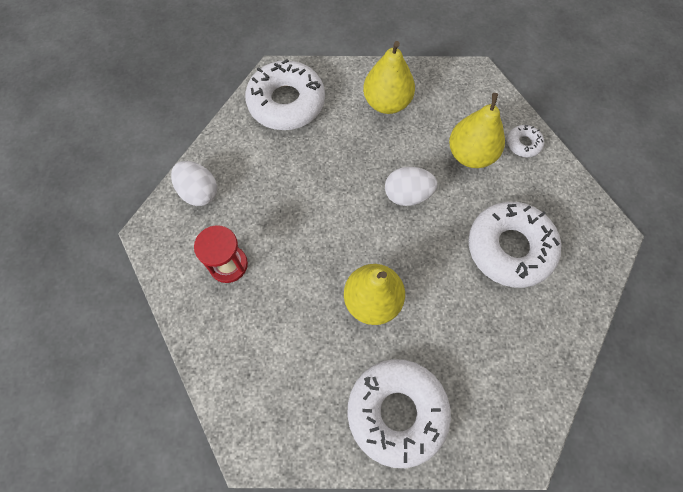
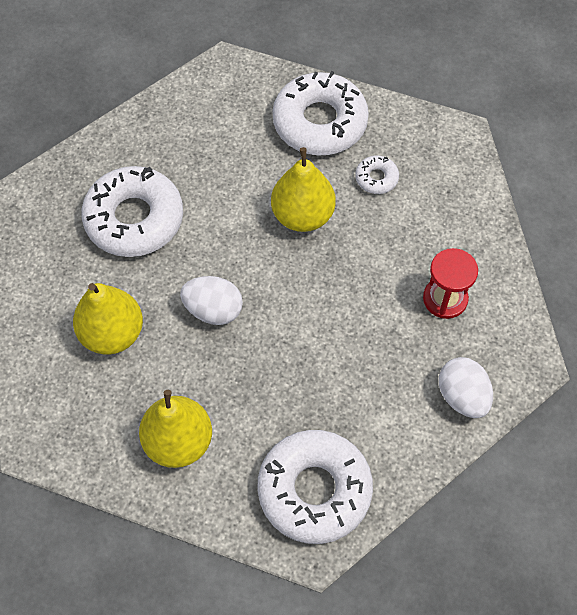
camera: 160 degrees left, 5 degrees down
white donut [507,125,544,157] -> white donut moved to [355,155,399,194]

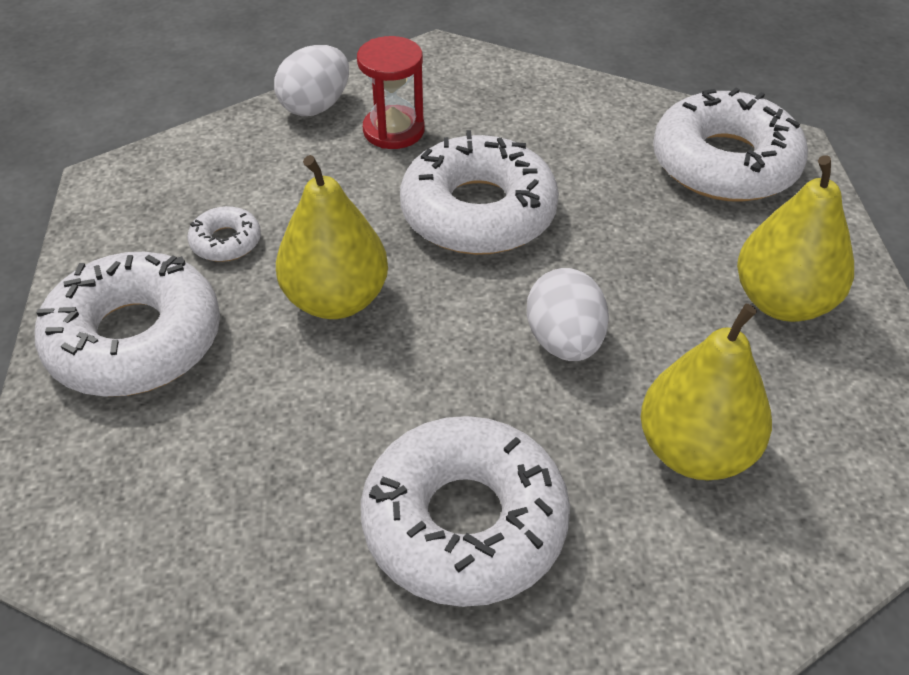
camera: 115 degrees left, 15 degrees down
white egg [439,357,493,418] -> white egg moved to [274,45,349,116]
none -> white donut [400,130,559,255]

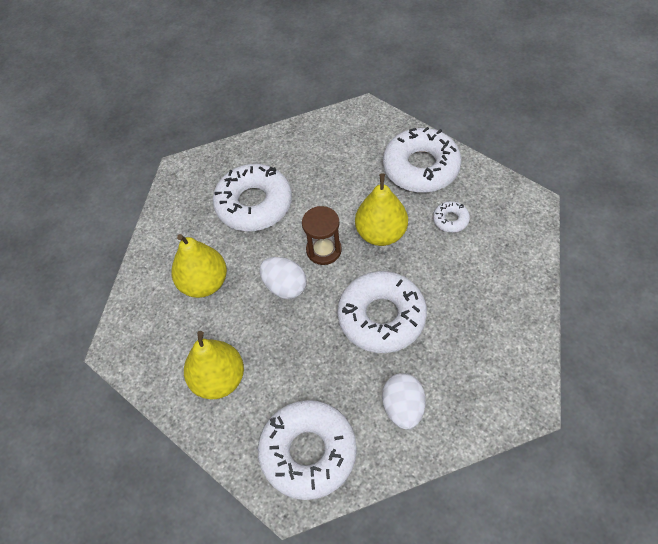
camera: 140 degrees right, 10 degrees up
white egg [274,45,349,116] -> white egg moved to [382,373,426,430]
red hourglass [357,36,425,149] -> none
none -> brown hourglass [302,206,342,265]

